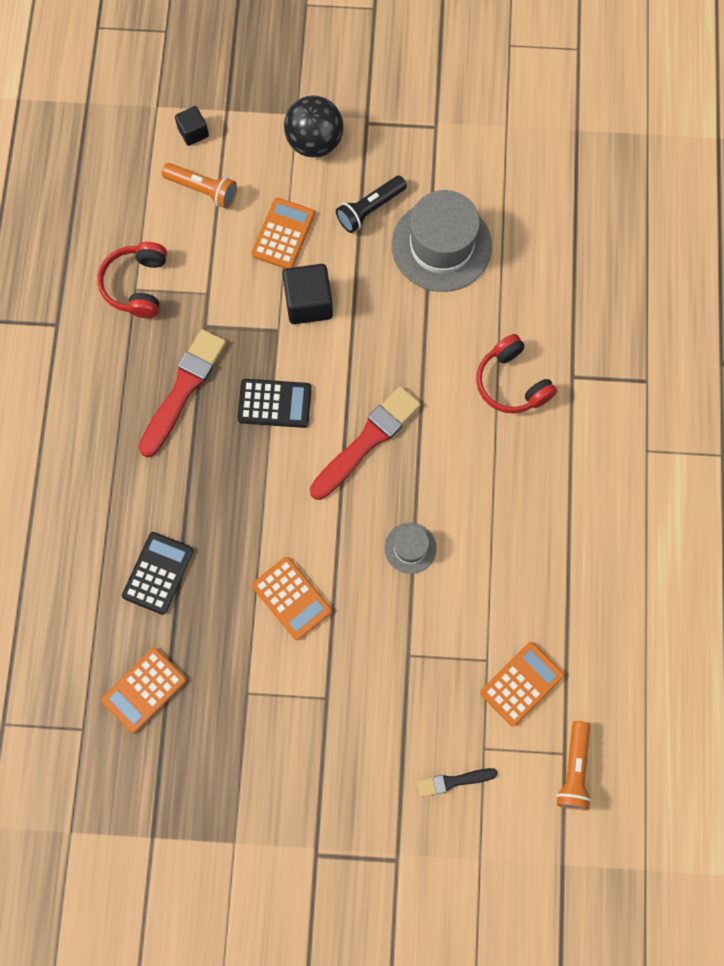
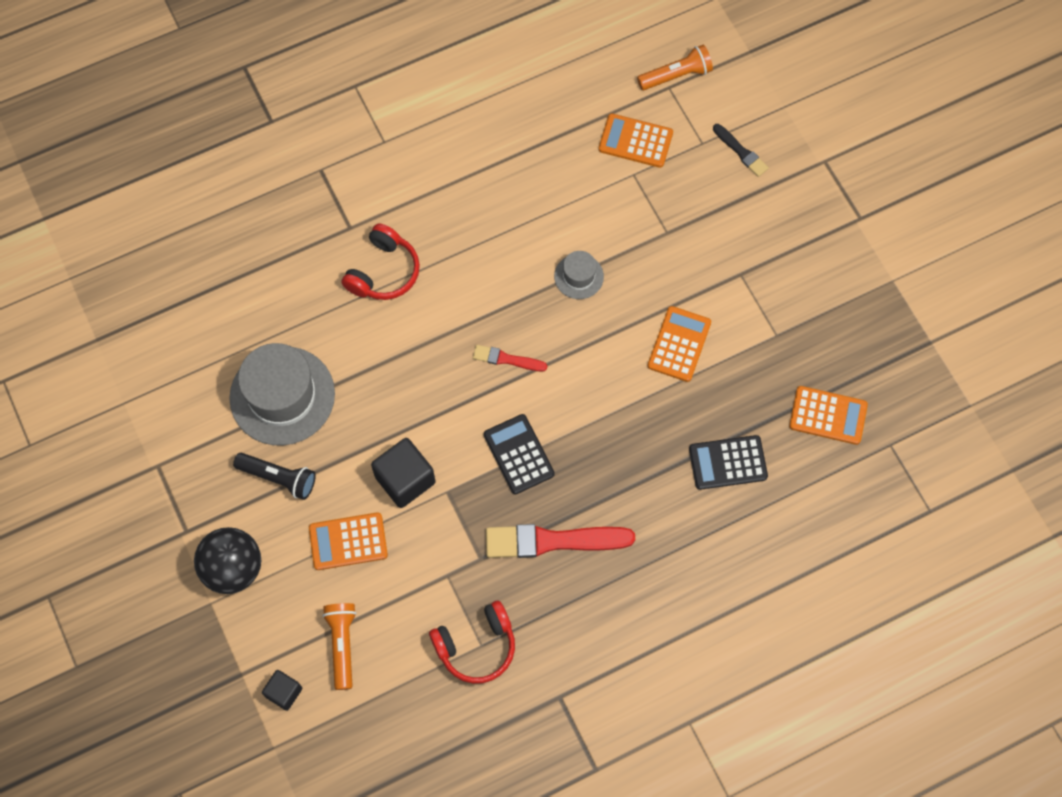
camera: 120 degrees left, 5 degrees down
red brush [310,386,421,500] -> red brush [473,345,547,371], size x0.52

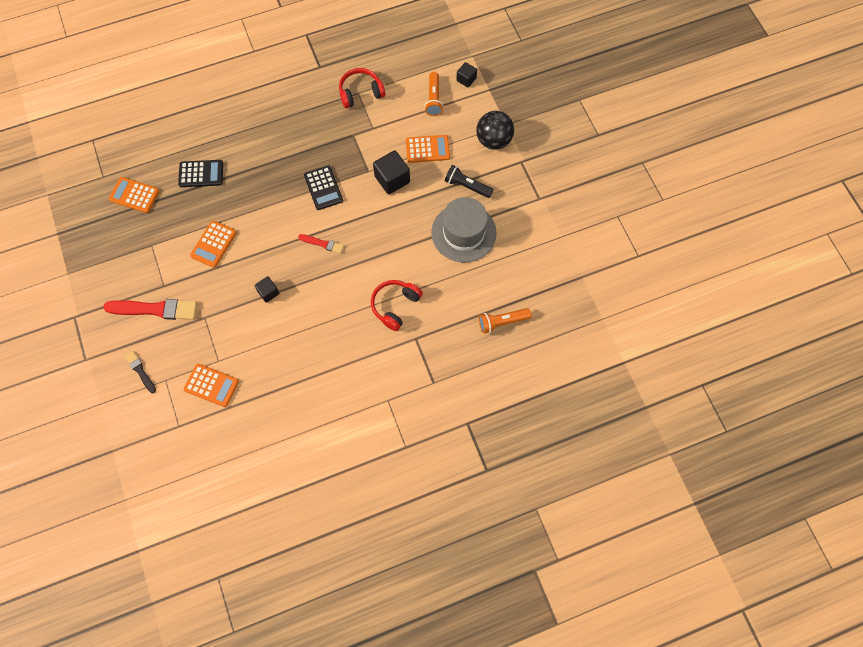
camera: 175 degrees left, 0 degrees up
red brush [486,524,635,558] -> red brush moved to [103,299,197,320]
grey hat [554,251,604,299] -> black cube [255,276,279,303]
orange flashlight [637,45,713,90] -> orange flashlight moved to [479,308,532,334]

